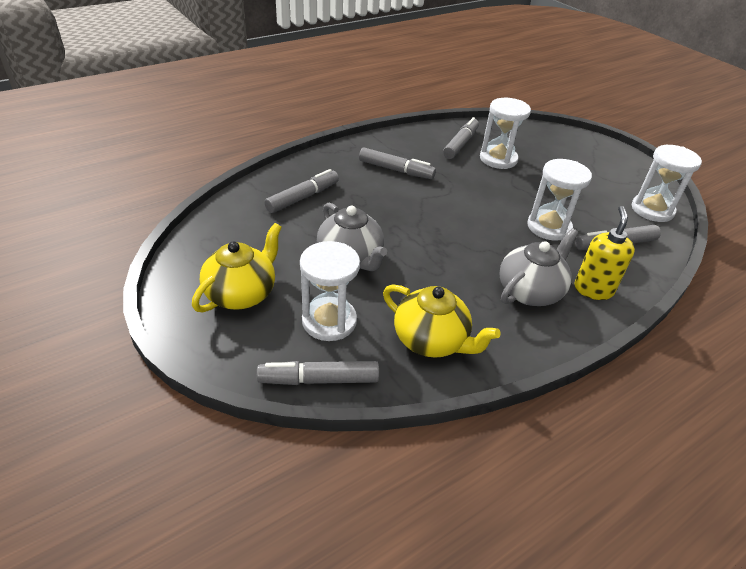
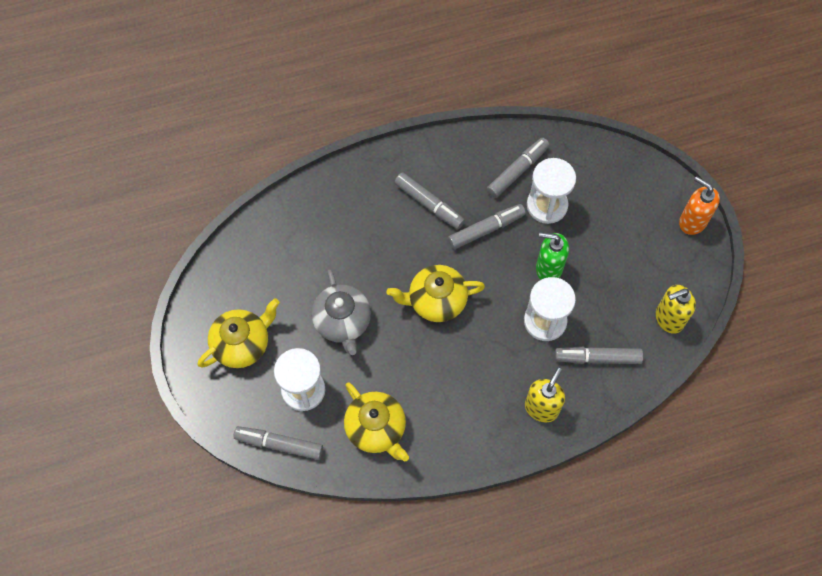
camera: 20 degrees right, 25 degrees up
grey marker [264,169,339,213] -> grey marker moved to [448,204,526,249]
grey teapot [499,228,578,306] -> none
white hourglass [632,145,702,222] -> yellow soap dispenser [656,285,696,334]
none -> yellow teapot [387,265,485,322]
none -> green soap dispenser [536,232,569,280]
none -> orange soap dispenser [679,177,720,235]

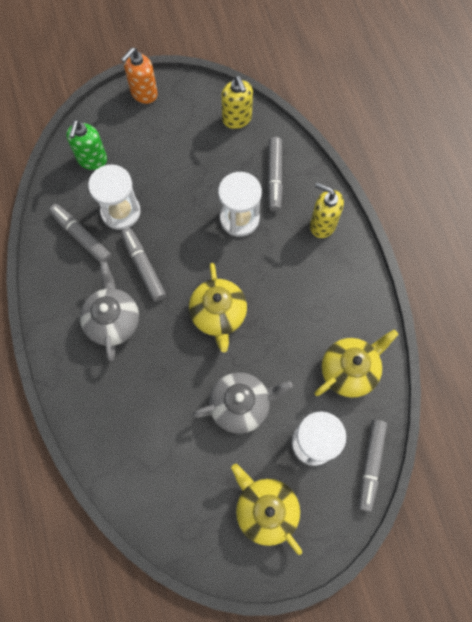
camera: 90 degrees left, 5 degrees up
grey marker [394,172,465,229] -> grey teapot [80,262,139,361]
green soap dispenser [536,232,569,280] -> green soap dispenser moved to [66,120,107,170]

